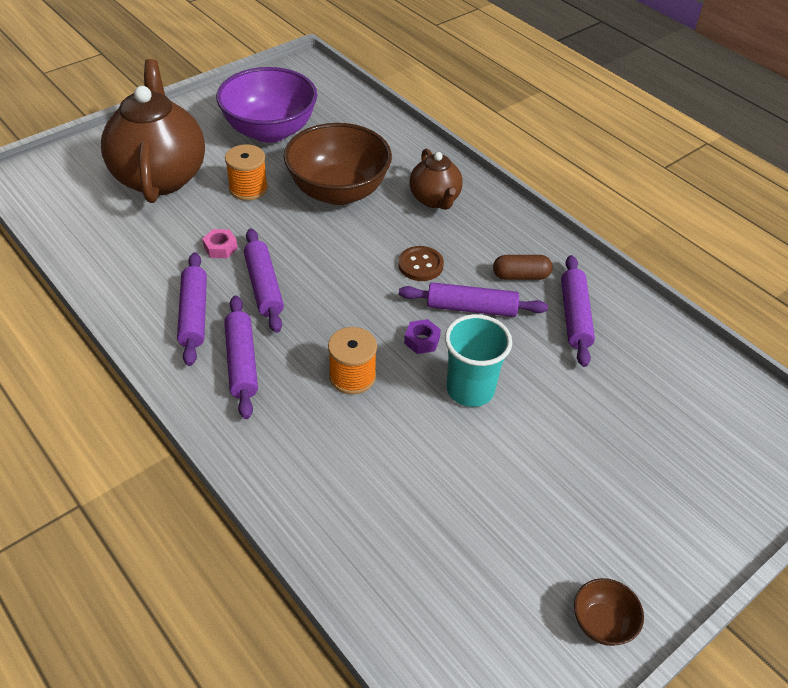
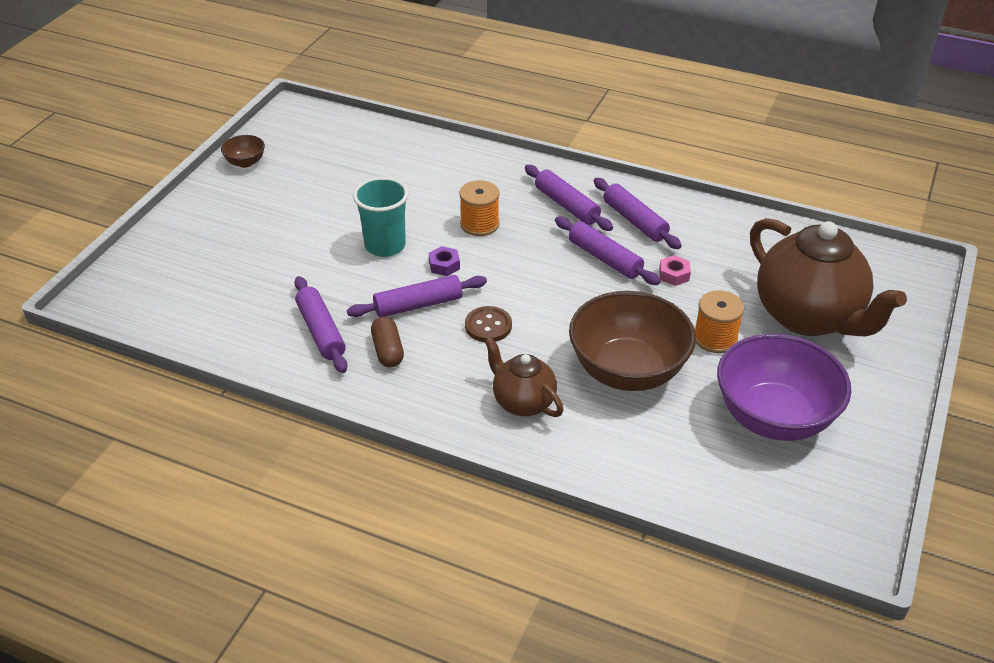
camera: 155 degrees right, 5 degrees down
brown capsule [493,255,553,280] -> brown capsule turned 75 degrees counterclockwise [371,317,404,367]

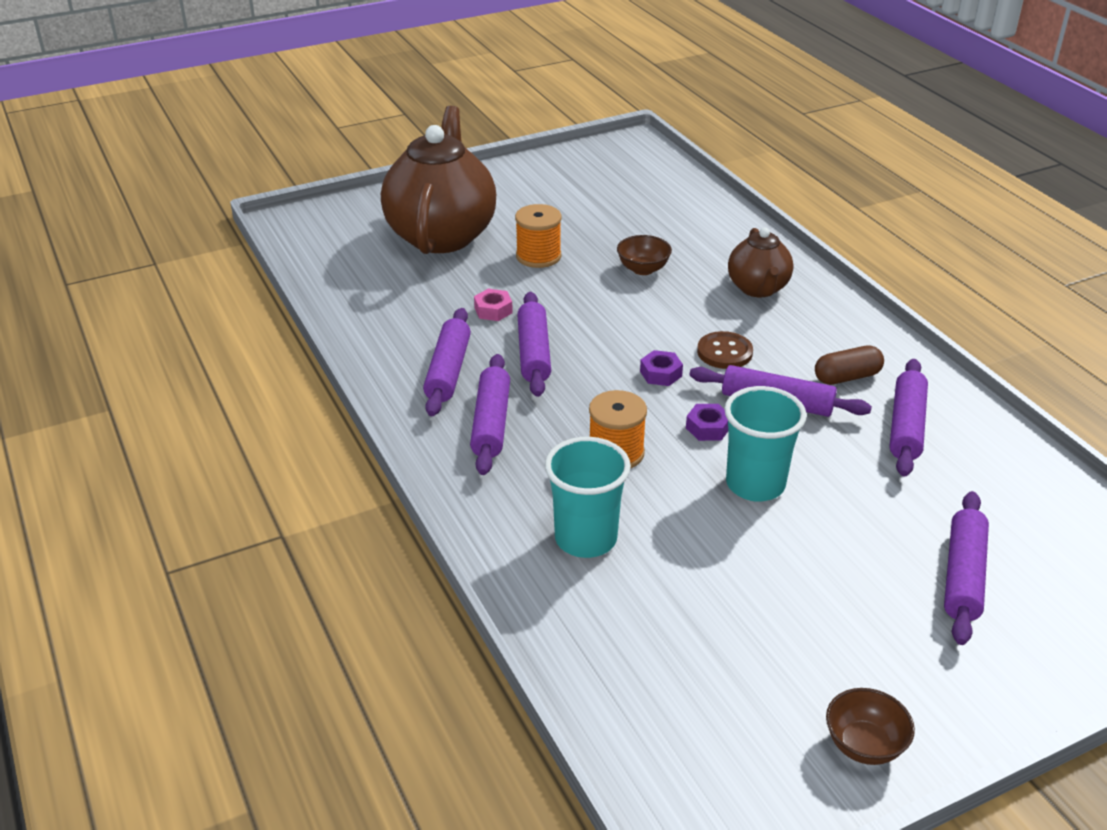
camera: 140 degrees left, 5 degrees down
brown capsule [371,317,404,367] -> brown capsule turned 45 degrees clockwise [815,345,884,385]
brown bowl [569,291,696,391] -> brown bowl [617,235,672,275], size x0.43
purple bowl [717,334,851,441] -> none
none -> turquoise cup [545,437,631,558]
none -> purple nut [640,350,683,386]
none -> purple rolling pin [944,491,989,645]

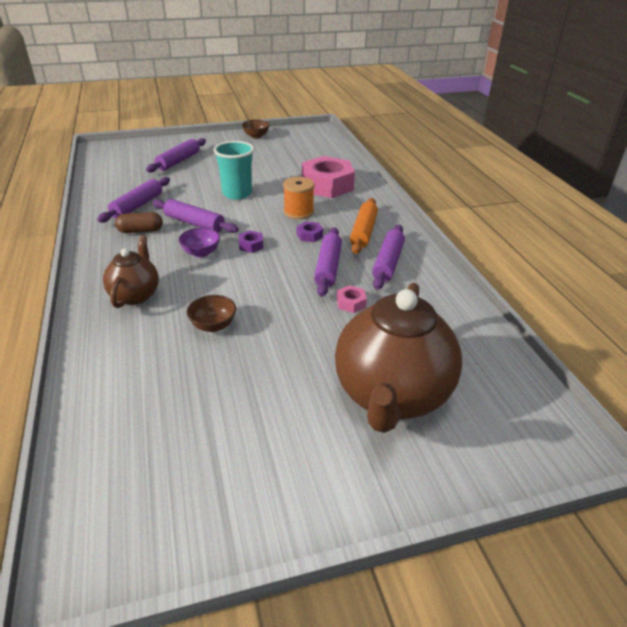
camera: 170 degrees left, 0 degrees up
purple rolling pin [470,354,510,475] -> orange rolling pin [350,198,378,254]
orange spool [515,204,562,268] -> none
turquoise cup [545,437,631,558] -> pink nut [302,156,355,198]
purple nut [686,404,728,441] -> purple nut moved to [297,221,323,242]
brown button [697,331,753,369] -> purple bowl [179,228,220,258]

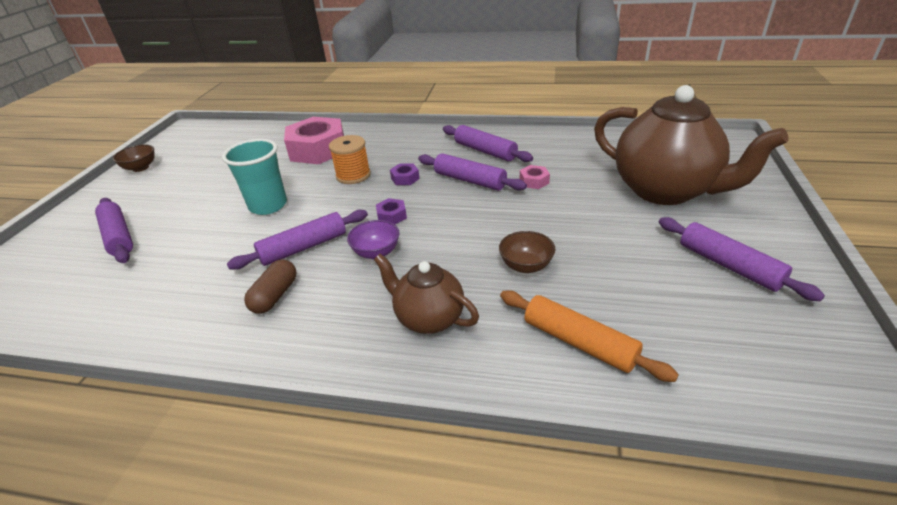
camera: 60 degrees left, 0 degrees up
purple rolling pin [97,177,170,223] -> purple rolling pin moved to [659,217,825,302]
orange rolling pin [350,198,378,254] -> orange rolling pin moved to [500,290,679,382]

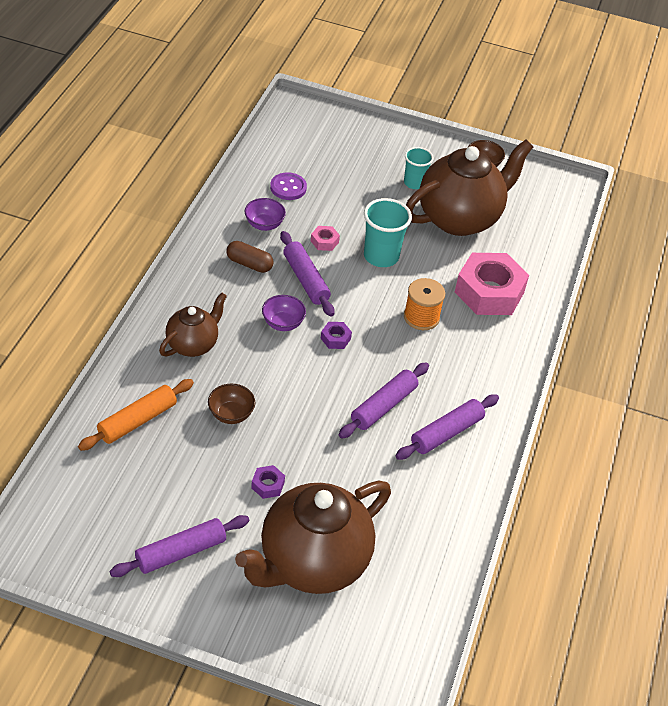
camera: 90 degrees right, 10 degrees up
purple rolling pin [95,198,133,263] -> none
purple nut [390,164,420,185] -> purple nut moved to [251,465,285,499]
pink nut [520,165,550,189] -> pink nut moved to [311,226,340,251]
none -> purple bowl [245,198,286,231]
none -> purple button [270,172,307,200]
none -> turquoise cup [404,147,434,189]
none -> brown teapot [406,140,533,236]

